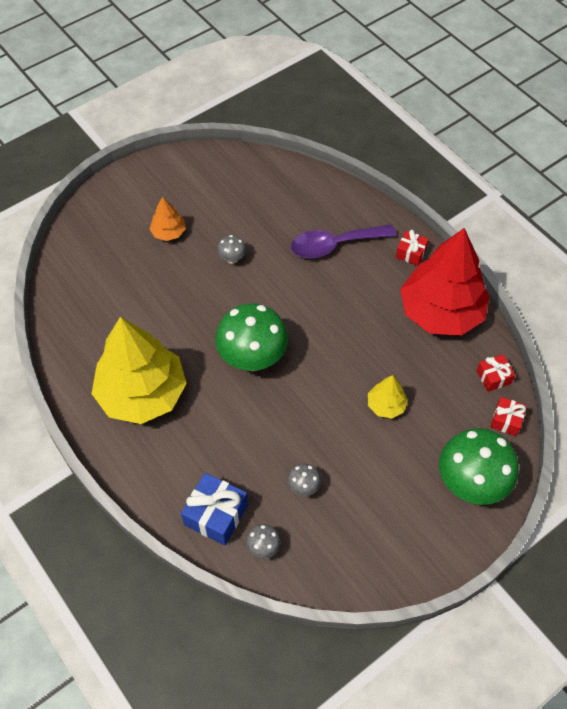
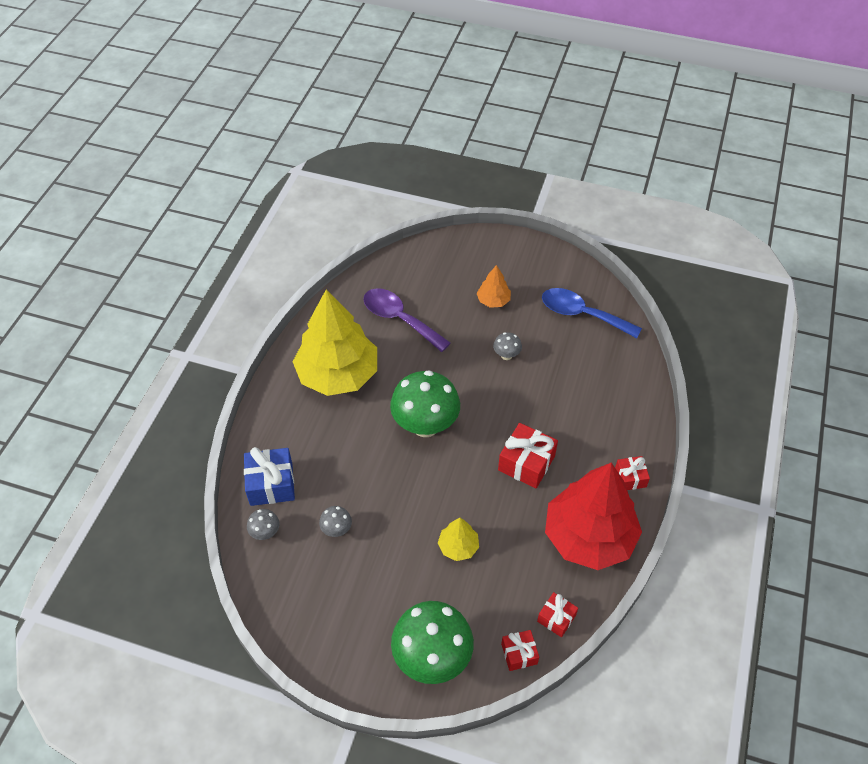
camera: 55 degrees right, 5 degrees down
purple spoon [291,225,396,258] -> purple spoon moved to [363,288,451,352]
none -> red gift [498,423,558,488]
none -> blue spoon [542,288,642,338]

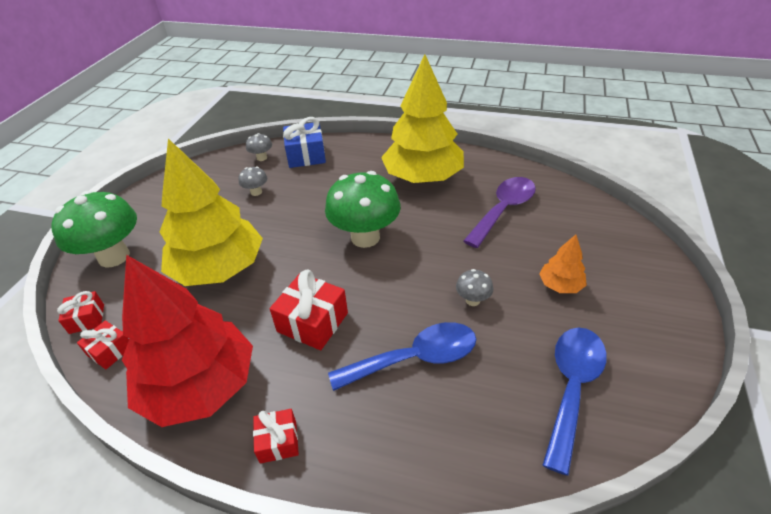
camera: 90 degrees right, 10 degrees down
yellow tree [438,518,479,561] -> yellow tree [160,139,263,286], size x2.30
none -> blue spoon [328,322,476,391]

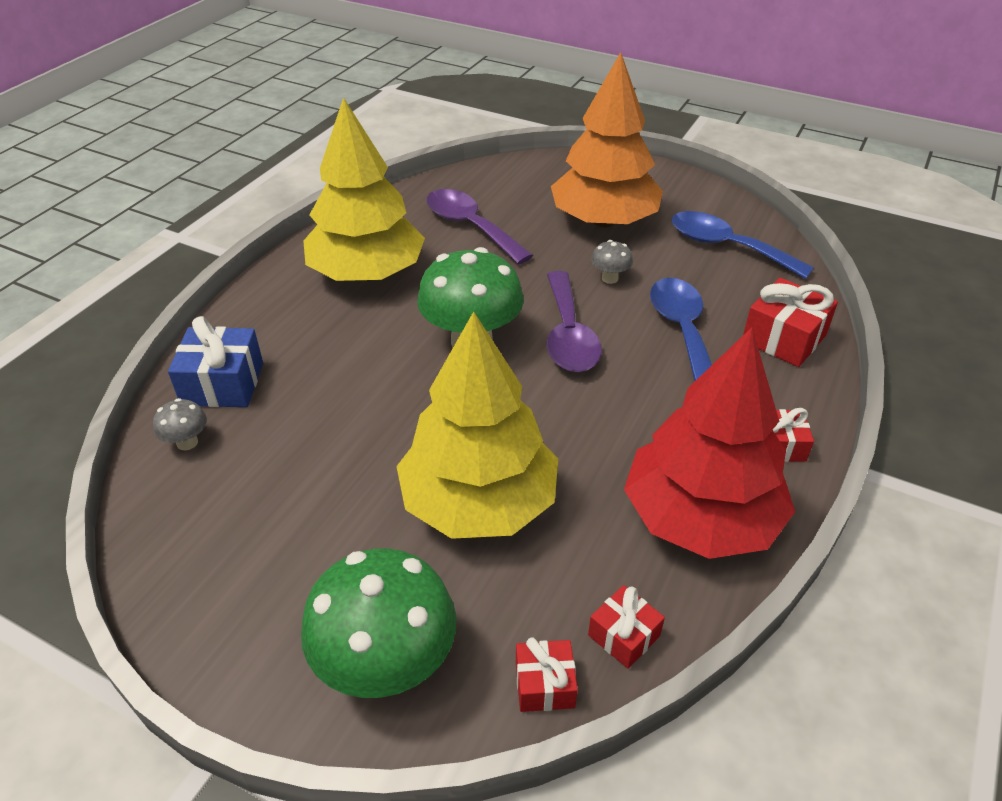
camera: 80 degrees left, 0 degrees up
grey mushroom [239,167,268,196] -> none
red gift [270,269,348,350] -> red gift moved to [743,278,838,367]
orange tree [539,235,587,293] -> orange tree [551,52,663,227], size x2.30
none -> purple spoon [547,271,602,372]

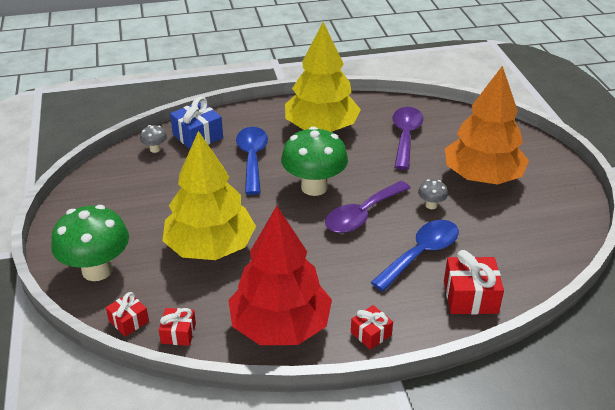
camera: 50 degrees right, 5 degrees down
blue spoon [672,211,814,279] -> blue spoon moved to [236,127,268,195]

